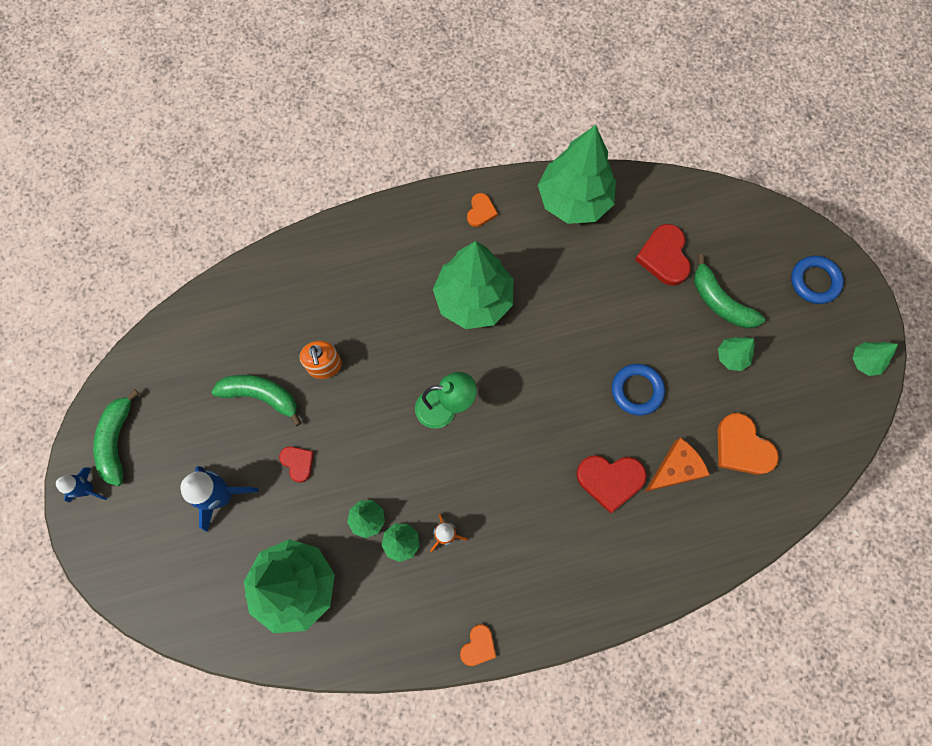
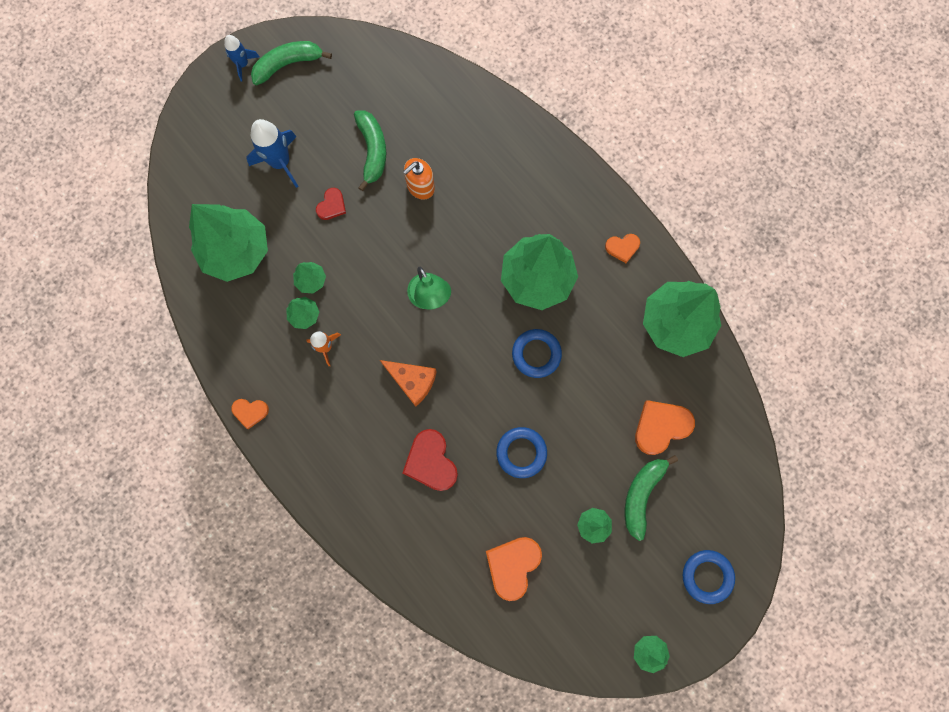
camera: 65 degrees right, 5 degrees up
red heart [635,224,691,286] -> orange heart [635,400,695,455]
orange cheese [645,438,710,492] -> orange cheese moved to [380,360,437,407]
none -> blue ring [512,329,562,378]

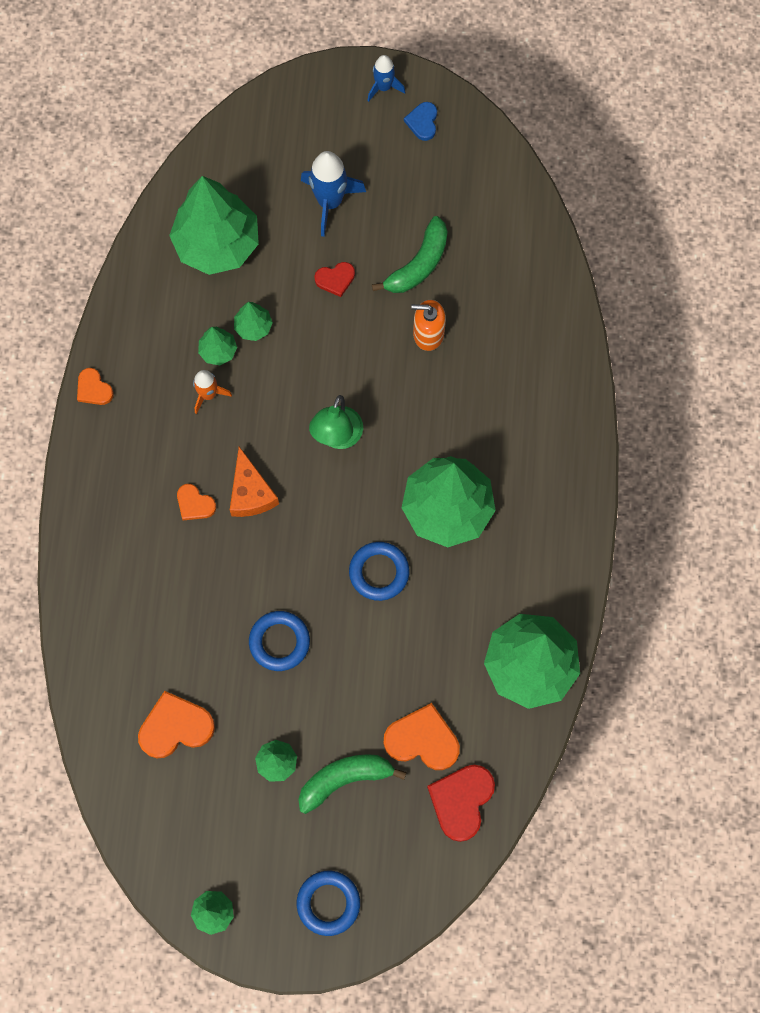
camera: 45 degrees right, 5 degrees down
green banana [251,41,332,85] -> blue heart [404,102,437,141]
red heart [402,429,458,491] -> red heart moved to [427,765,495,842]
orange heart [605,234,640,263] -> orange heart moved to [177,484,216,520]

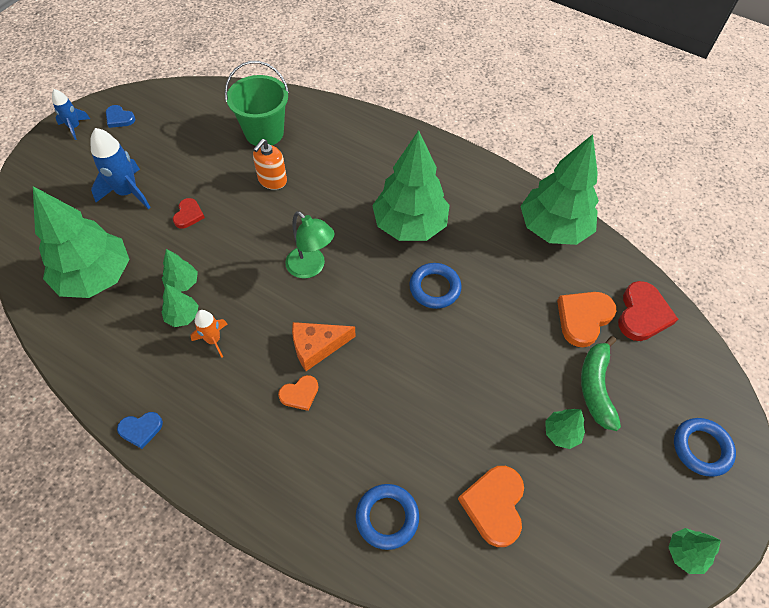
camera: 65 degrees left, 15 degrees down
orange heart [77,368,114,405] -> blue heart [117,412,163,449]
orange cheese [230,447,279,517] -> orange cheese turned 150 degrees clockwise [292,322,356,371]
blue ring [249,611,310,671] -> blue ring moved to [356,484,419,550]
green banana [372,216,448,293] -> none
red heart [427,765,495,842] -> red heart turned 120 degrees counterclockwise [618,281,678,341]
none -> green bucket [225,61,289,146]

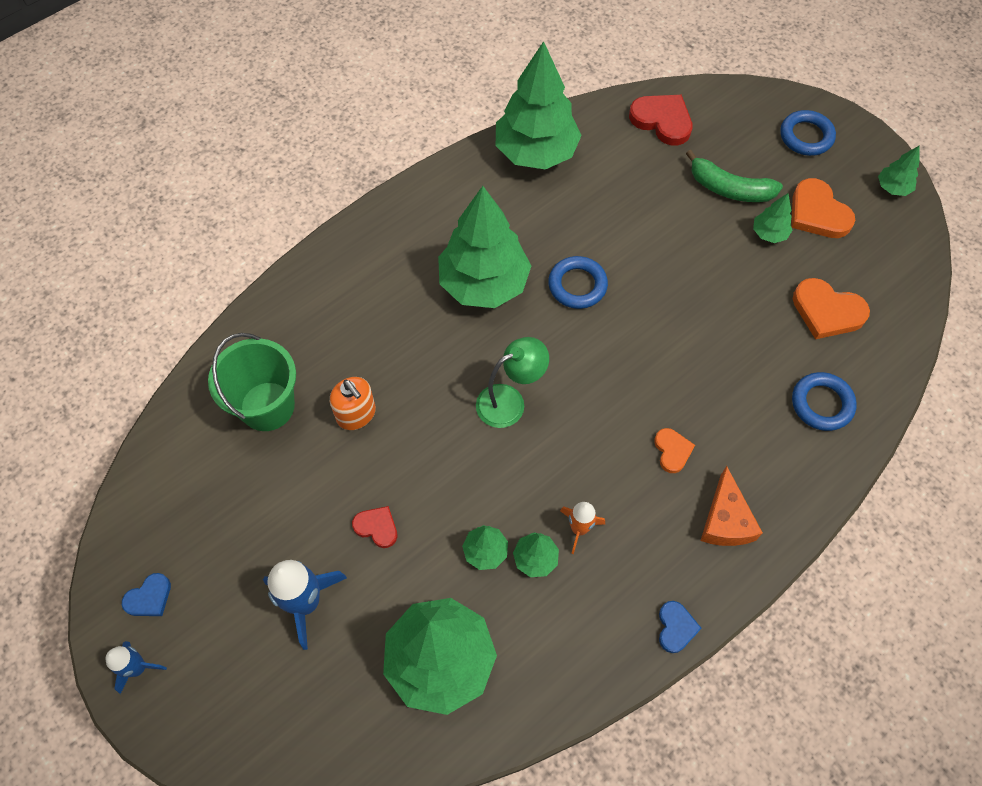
camera: 70 degrees left, 5 degrees up
orange cheese [292,322,356,371] -> orange cheese moved to [700,466,763,546]
orange heart [557,292,617,347] -> orange heart moved to [791,178,855,238]

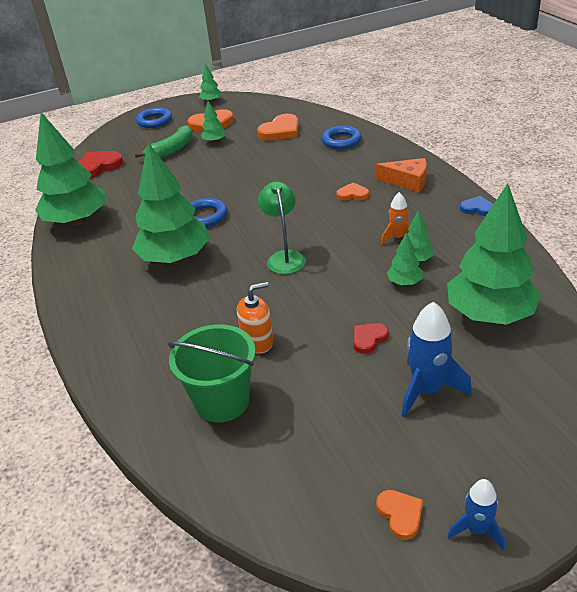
camera: 70 degrees left, 25 degrees down
blue heart [122,573,171,616] -> orange heart [376,490,423,540]

